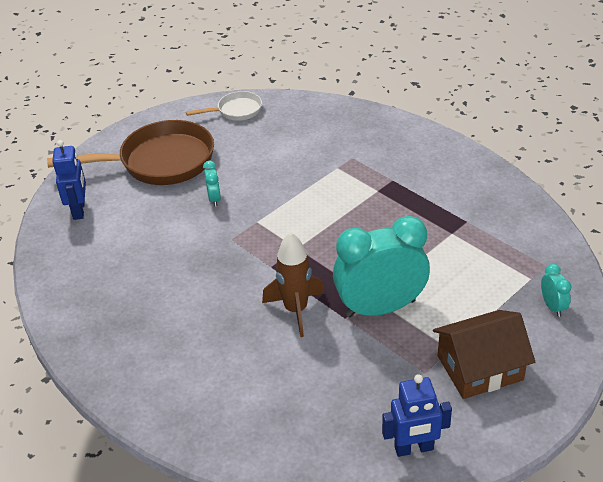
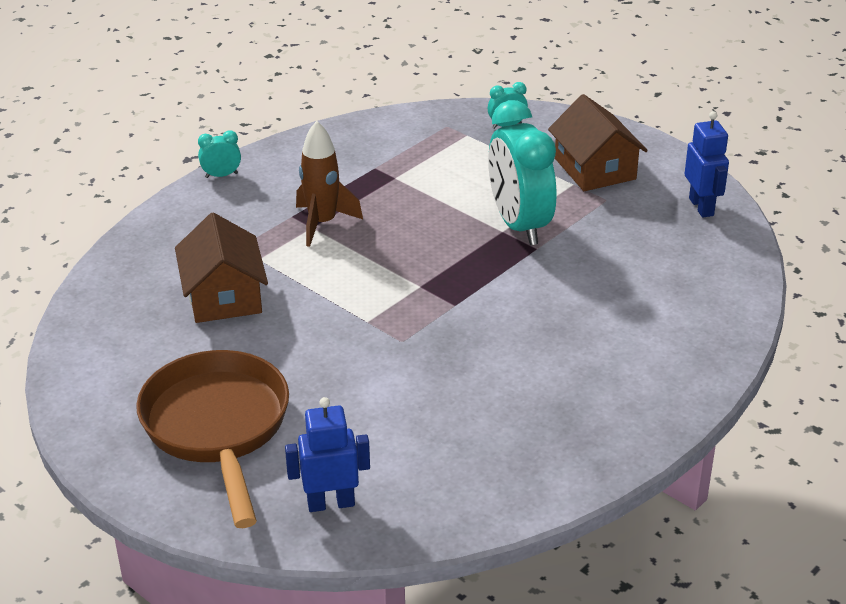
camera: 95 degrees left, 5 degrees down
white pan [186,91,262,121] -> none
turquoise clock [203,161,221,207] -> turquoise clock moved to [198,130,241,178]
brown rocket [262,232,325,337] -> brown rocket moved to [296,121,363,247]
none -> brown house [175,212,268,323]

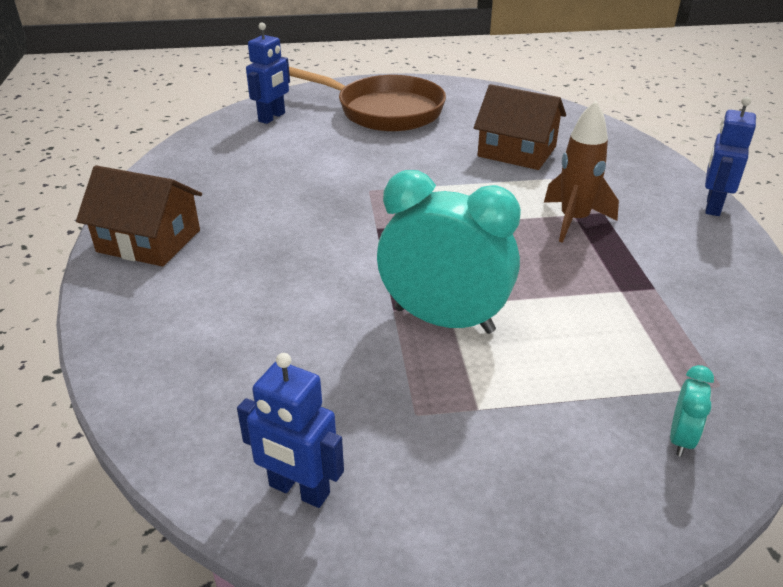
camera: 130 degrees right, 0 degrees up
turquoise clock [198,130,241,178] -> blue robot [705,97,756,216]
brown house [548,94,648,191] -> brown house moved to [76,165,202,267]

